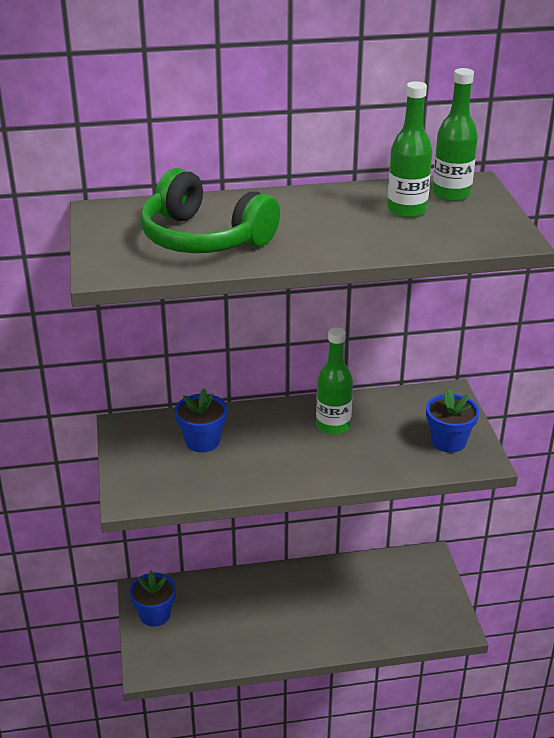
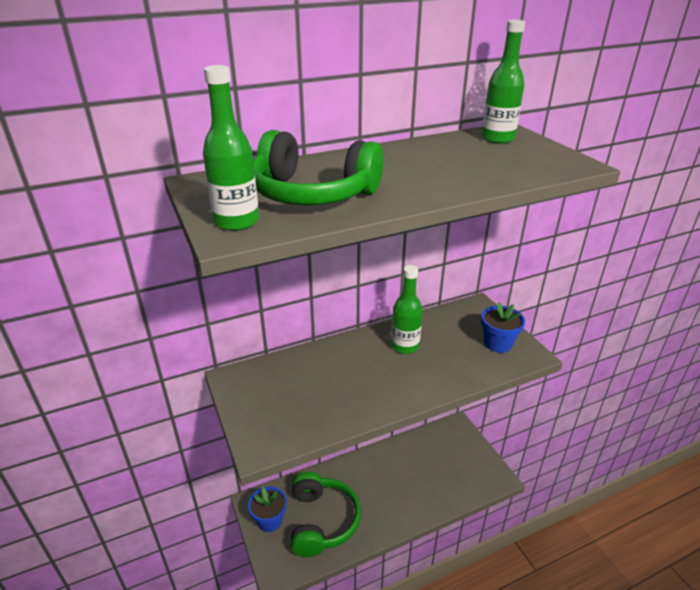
camera: 15 degrees left, 0 degrees up
blue flower pot [175,389,227,452] -> none
green bottle [387,81,432,218] -> green bottle moved to [203,65,259,231]
none -> green headphones [291,472,361,557]

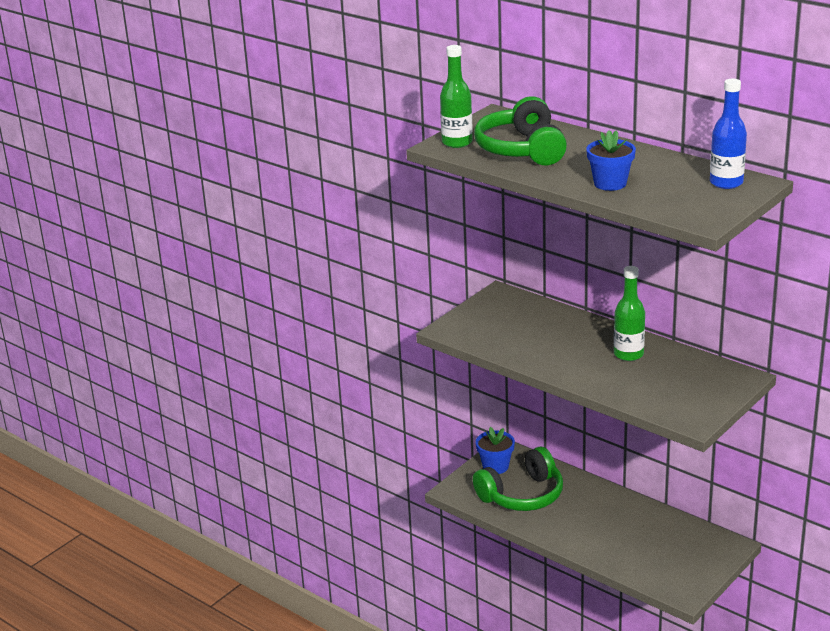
camera: 65 degrees right, 5 degrees down
green bottle [481,20,525,144] -> blue bottle [710,79,747,189]
blue flower pot [481,302,525,353] -> blue flower pot moved to [586,130,636,191]

